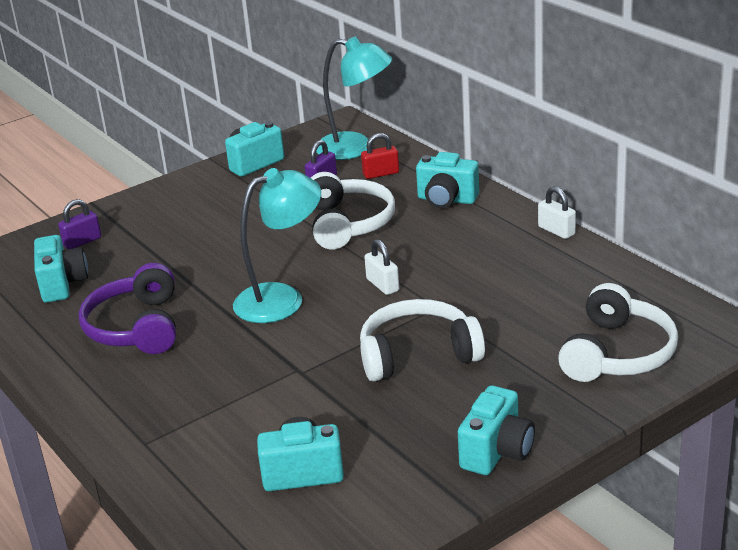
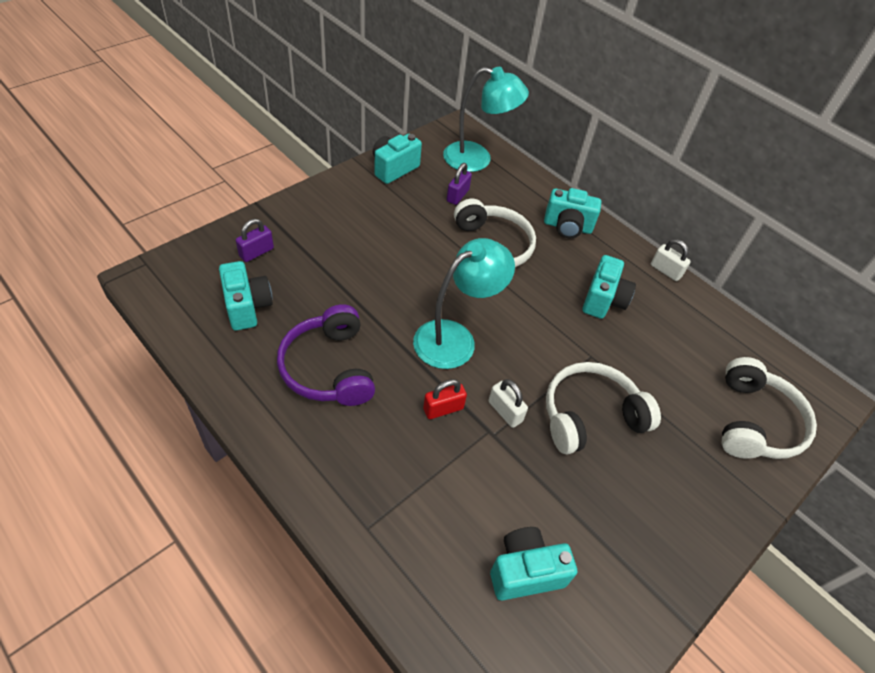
camera: 15 degrees left, 20 degrees up
red padlock [361,133,399,179] -> red padlock moved to [423,379,467,419]
white padlock [364,239,399,295] -> white padlock moved to [488,379,528,428]
turquoise camera [458,385,535,475] -> turquoise camera moved to [583,255,636,319]

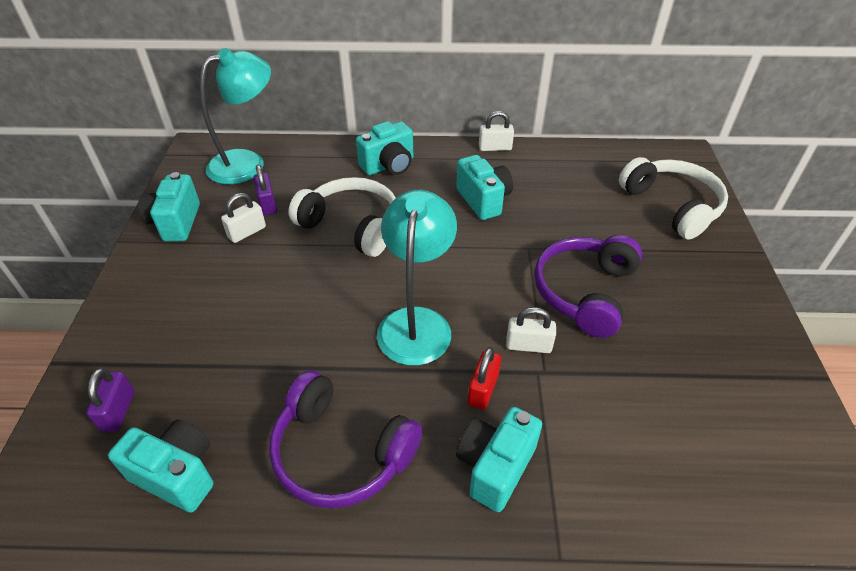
camera: 40 degrees left, 5 degrees down
turquoise camera [490,527,577,600] -> turquoise camera moved to [456,407,542,512]
white headphones [546,362,661,454] -> purple headphones [534,235,642,338]
none -> white padlock [221,193,266,243]

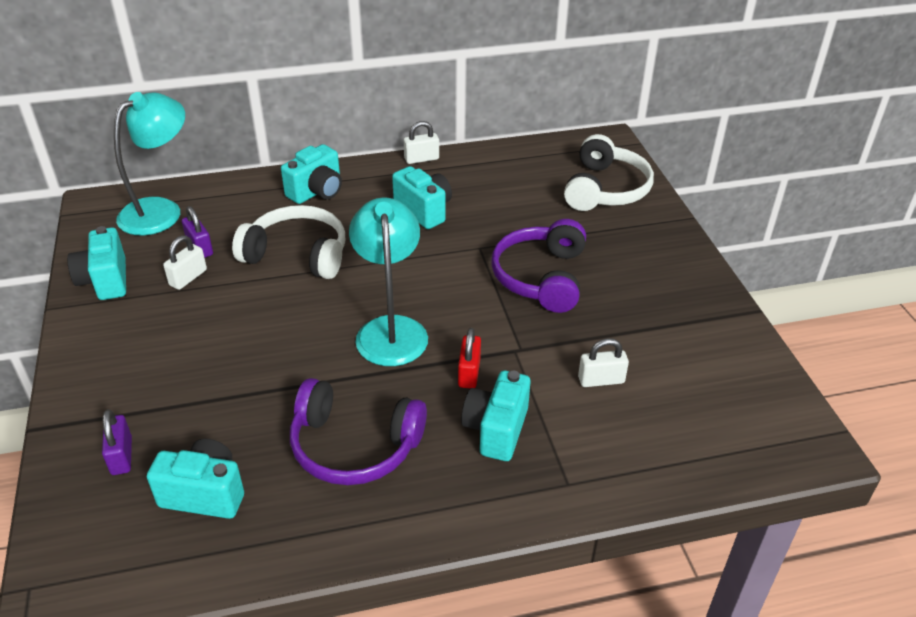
camera: 15 degrees left, 5 degrees down
white padlock [506,307,556,353] -> white padlock moved to [578,338,629,387]
white headphones [619,157,728,239] -> white headphones turned 60 degrees clockwise [564,134,654,211]

